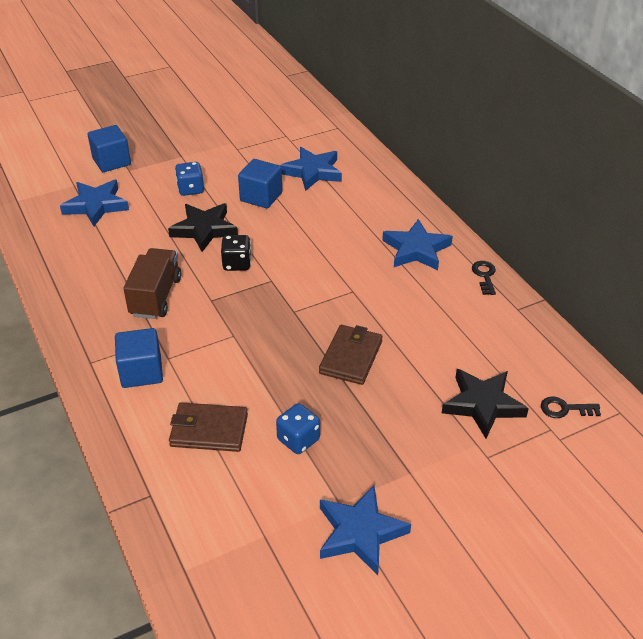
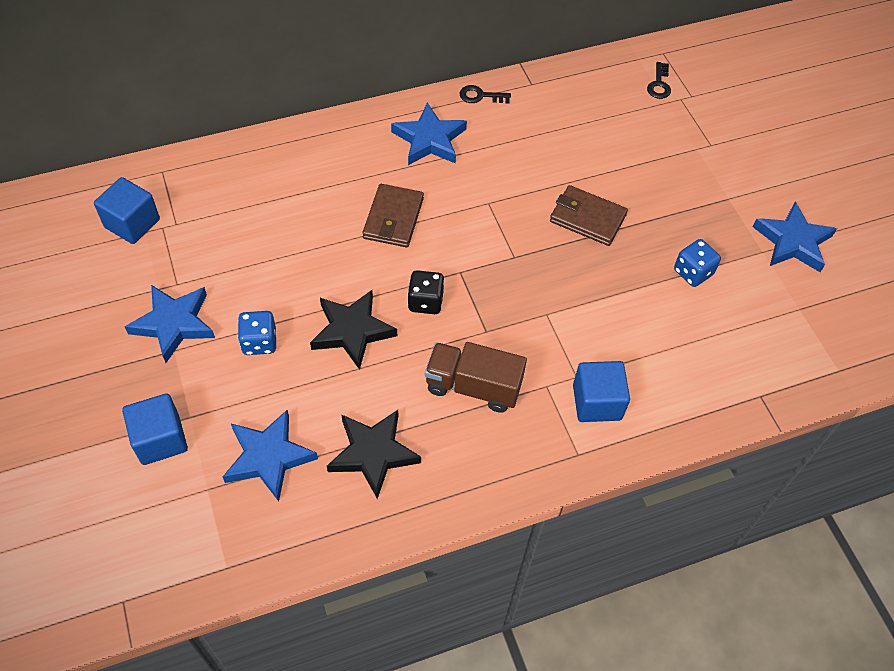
camera: 85 degrees left, 15 degrees up
brown wallet [169,403,248,452] -> brown wallet moved to [362,184,424,247]
blue cube [238,159,282,208] -> blue cube moved to [94,177,160,244]
blue star [280,147,342,191] -> blue star moved to [125,285,215,363]
black star [442,369,529,439] -> black star moved to [327,410,421,499]

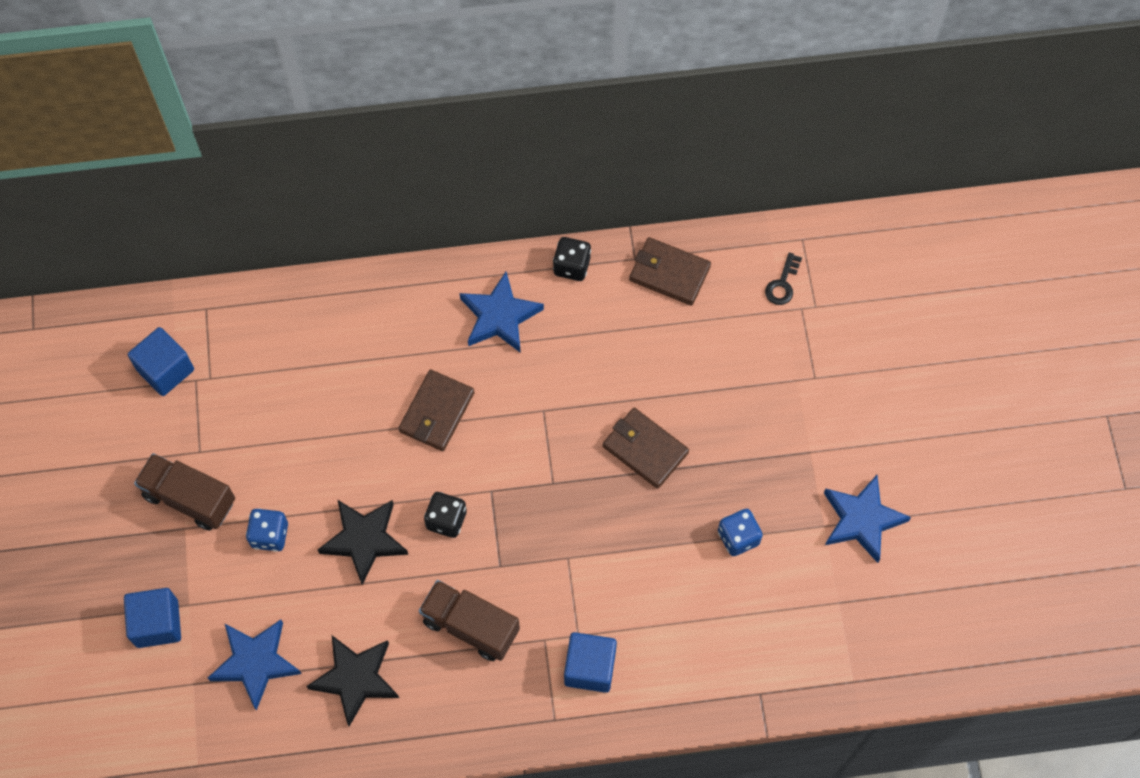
camera: 15 degrees right, 10 degrees up
blue star [125,285,215,363] -> brown truck [134,453,235,530]
black key [459,85,511,103] -> black dice [553,237,591,281]
none -> brown wallet [629,237,711,306]

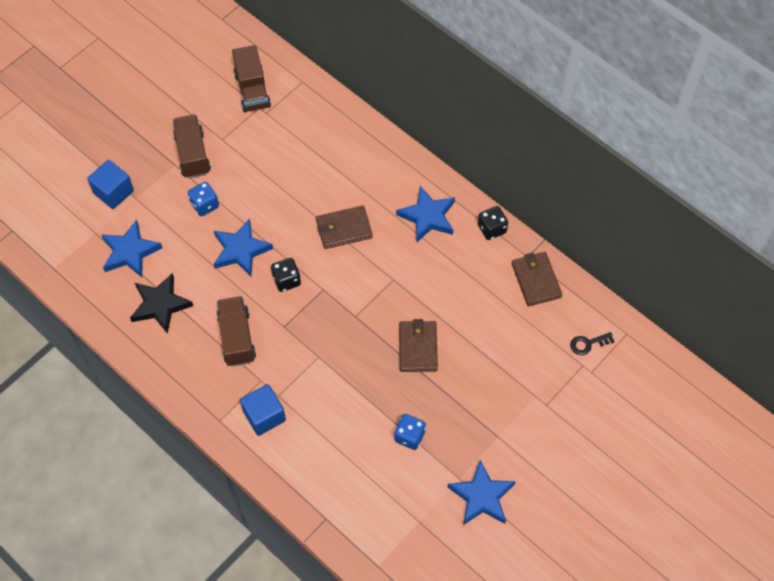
camera: 50 degrees right, 5 degrees down
blue cube [128,327,194,396] -> brown truck [232,45,271,112]
black star [318,500,408,585] -> blue star [214,218,273,276]

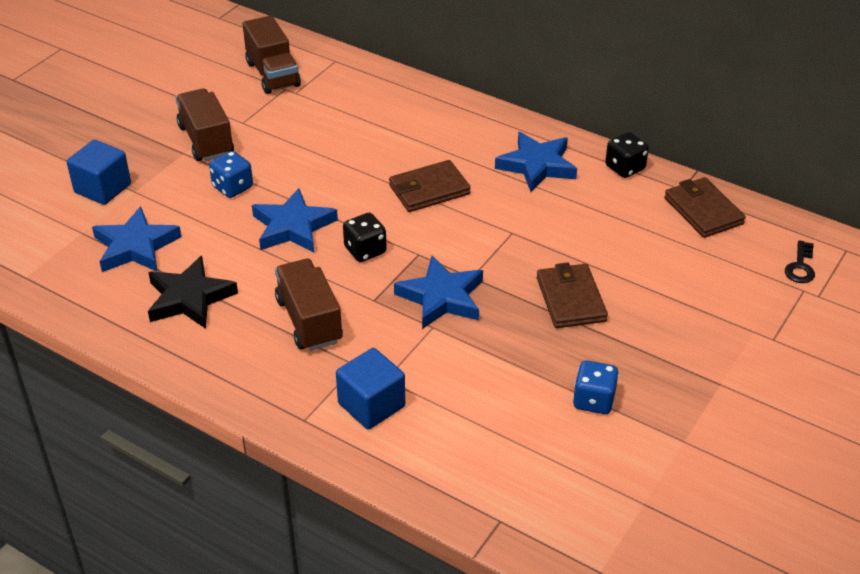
camera: 10 degrees left, 20 degrees down
blue star [448,460,516,525] -> blue star moved to [394,256,483,329]
black key [570,332,615,355] -> black key turned 45 degrees counterclockwise [785,240,815,283]

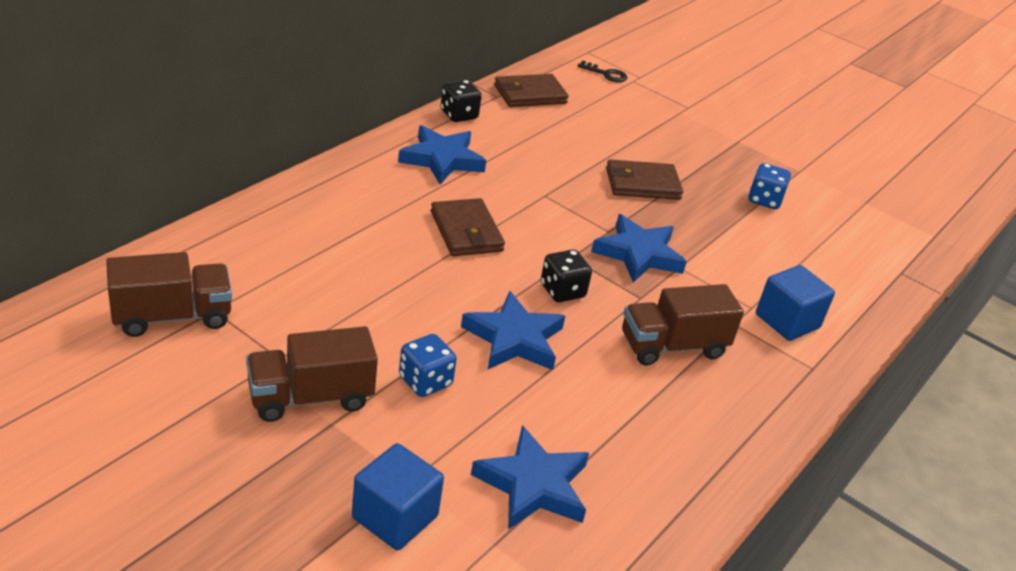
camera: 90 degrees left, 5 degrees down
black star [148,256,238,329] -> none

